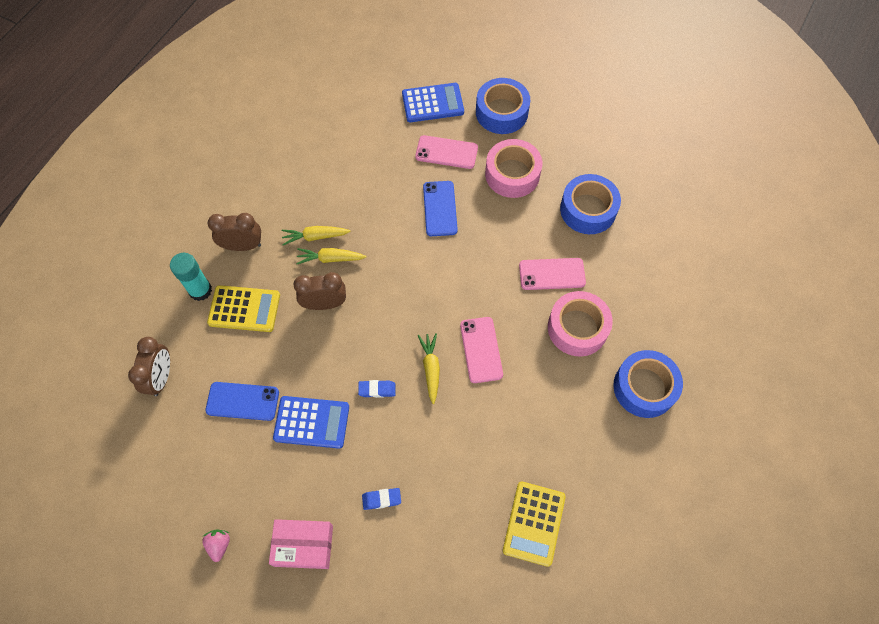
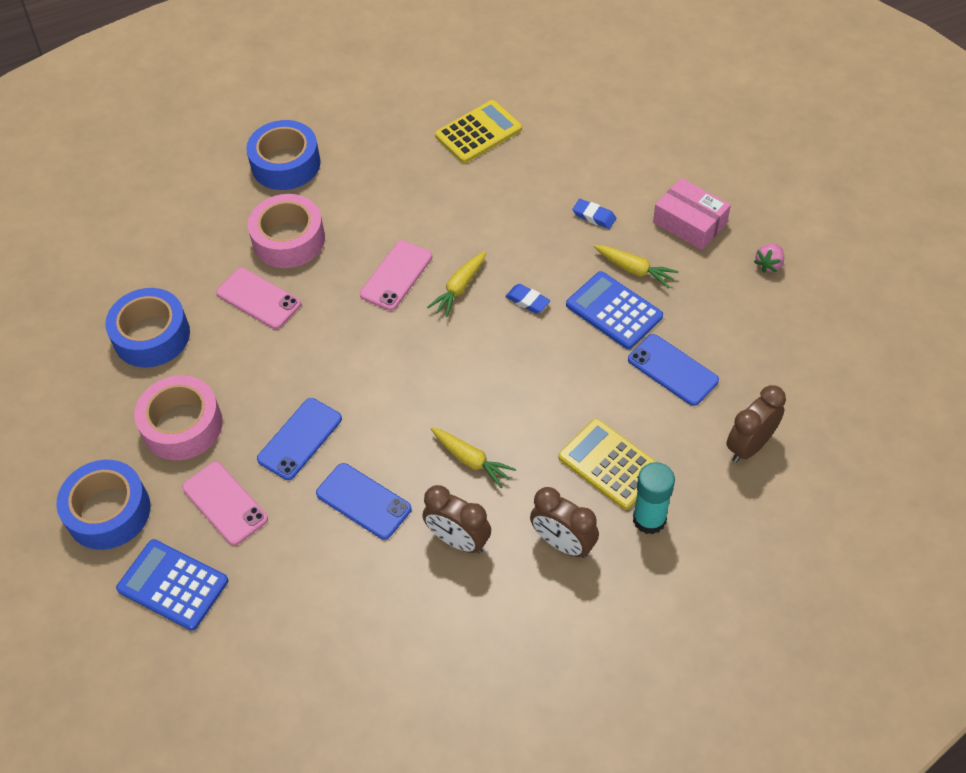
camera: 140 degrees left, 10 degrees down
yellow carrot [282,226,351,245] -> yellow carrot moved to [594,245,679,288]
brown clock [294,272,346,310] -> brown clock moved to [423,485,491,554]
none -> blue phone [316,463,411,539]

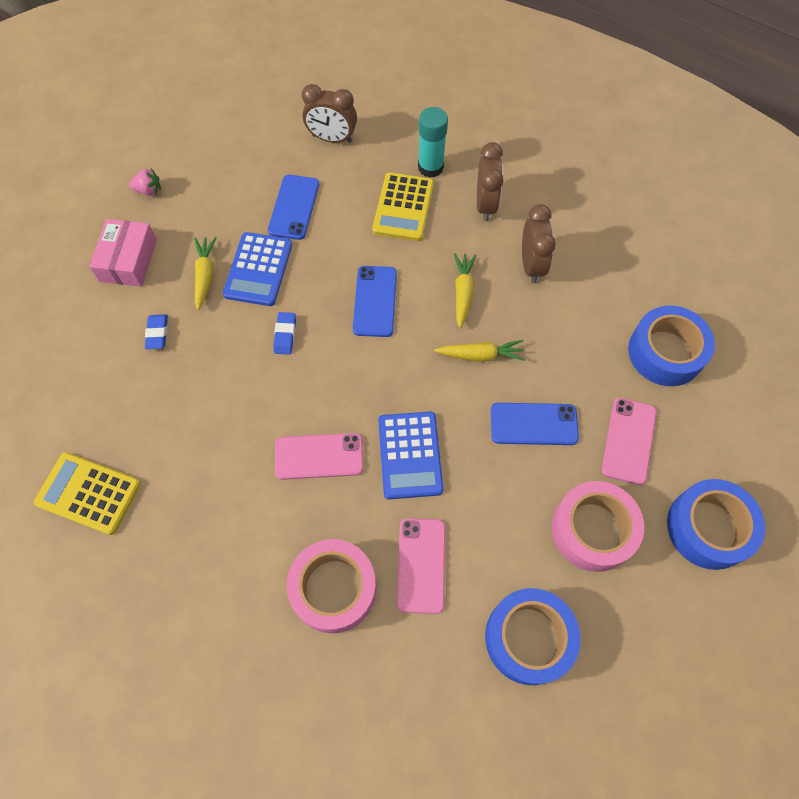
camera: 125 degrees left, 10 degrees up
blue calculator [116,539,228,631] -> blue calculator moved to [378,412,443,499]
blue tape [246,120,321,190] -> blue tape moved to [628,306,715,386]
blue phone [316,463,411,539] -> blue phone moved to [353,266,397,337]
yellow carrot [427,251,486,317] -> yellow carrot moved to [434,340,525,361]

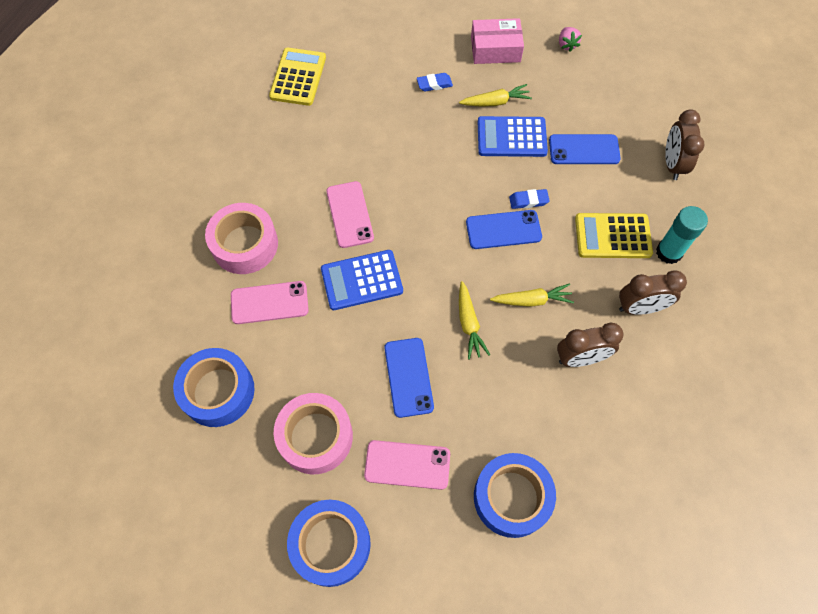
camera: 80 degrees right, 0 degrees up
blue eraser [273,312,296,355] -> blue eraser moved to [509,189,550,209]

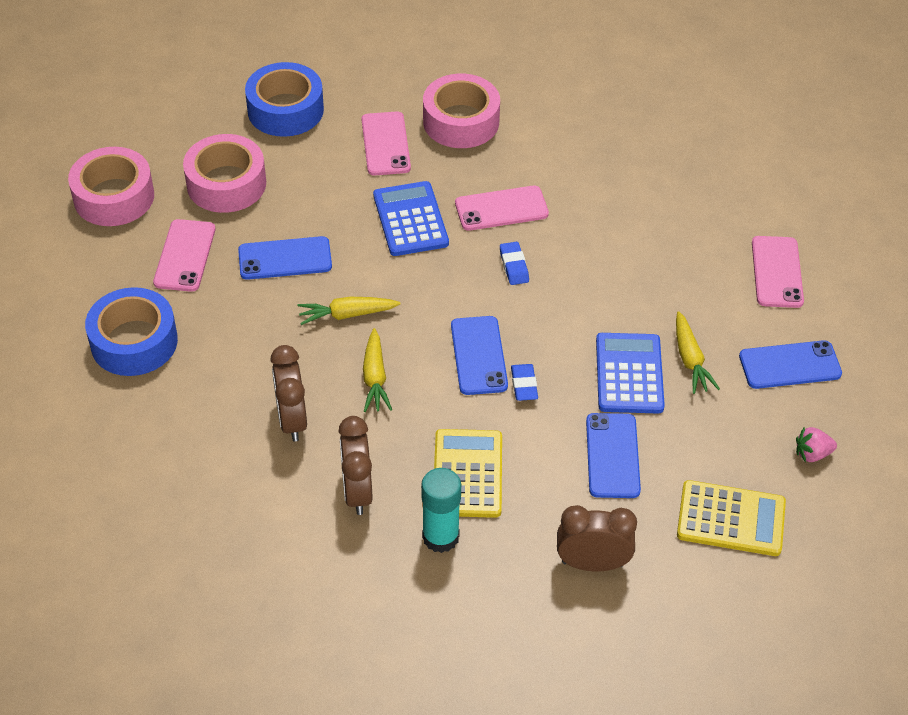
camera: 90 degrees right, 15 degrees down
yellow calculator [269,48,326,106] -> yellow calculator moved to [677,480,786,556]
blue tape [287,500,371,587] -> pink tape [68,147,154,226]
blue eraser [417,73,453,92] -> blue eraser moved to [500,242,529,285]
pink box [471,18,524,64] -> blue phone [739,340,842,389]
none -> pink phone [752,236,804,308]

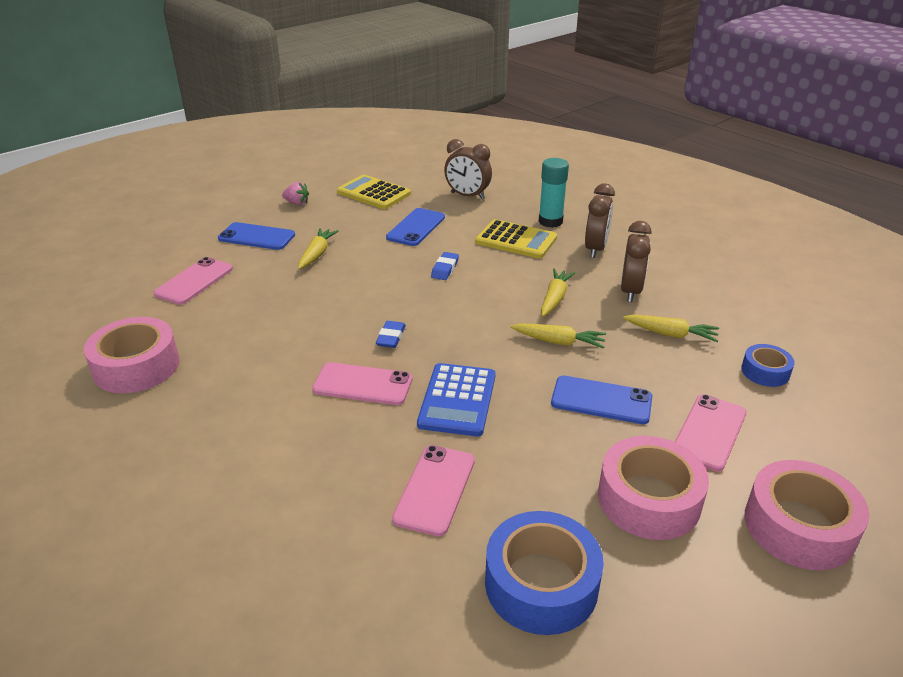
camera: 155 degrees left, 15 degrees down
blue tape [85,287,178,376] -> blue tape [741,344,795,387], size x0.55
pink tape [423,74,500,148] -> pink tape moved to [84,317,180,393]
yellow calculator [434,429,502,518] -> yellow calculator turned 90 degrees counterclockwise [475,219,557,259]
blue phone [451,316,508,395] -> none
blue calculator [596,333,665,414] -> none
none -> yellow carrot [623,315,719,342]

